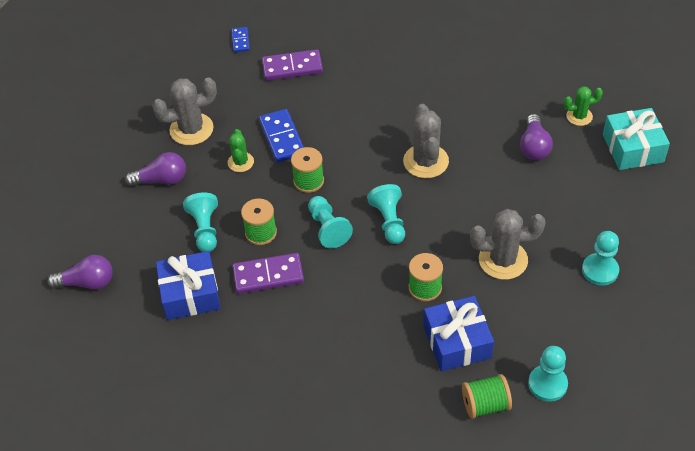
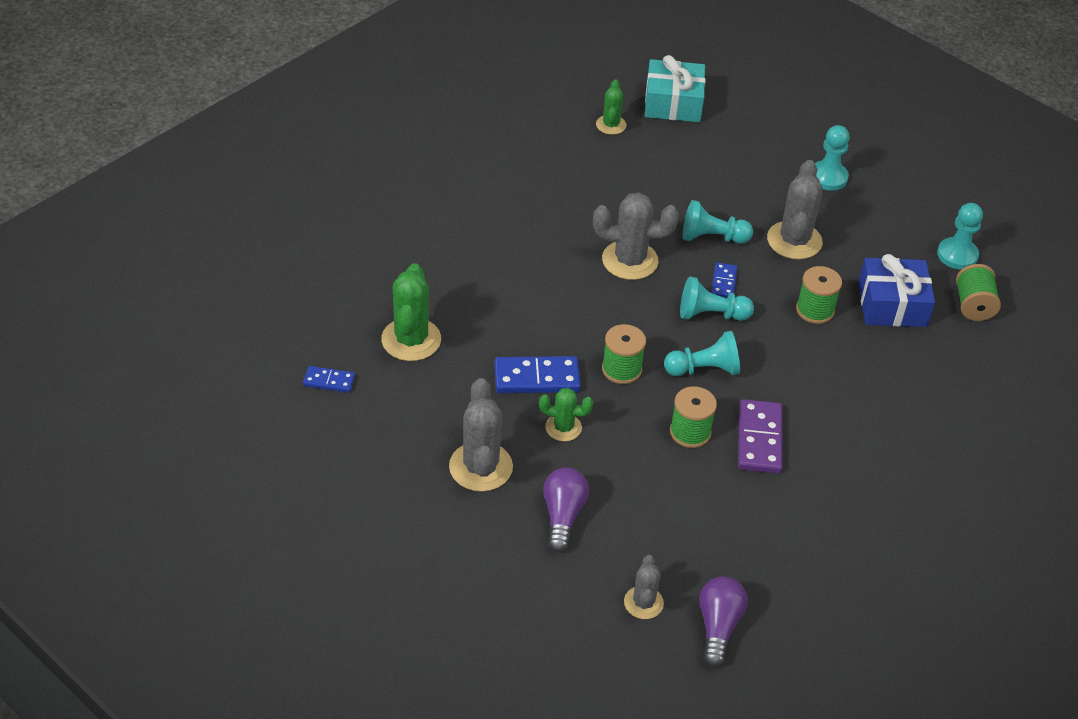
camera: 80 degrees left, 5 degrees down
blue gift [156,251,221,320] -> none
turquoise pawn [183,192,218,252] -> turquoise pawn moved to [683,200,753,244]
purple domino [262,49,323,81] -> green cactus [381,263,441,361]
purple light bulb [520,114,553,160] -> none
none -> grey cactus [624,555,664,619]
none -> blue domino [711,262,737,298]

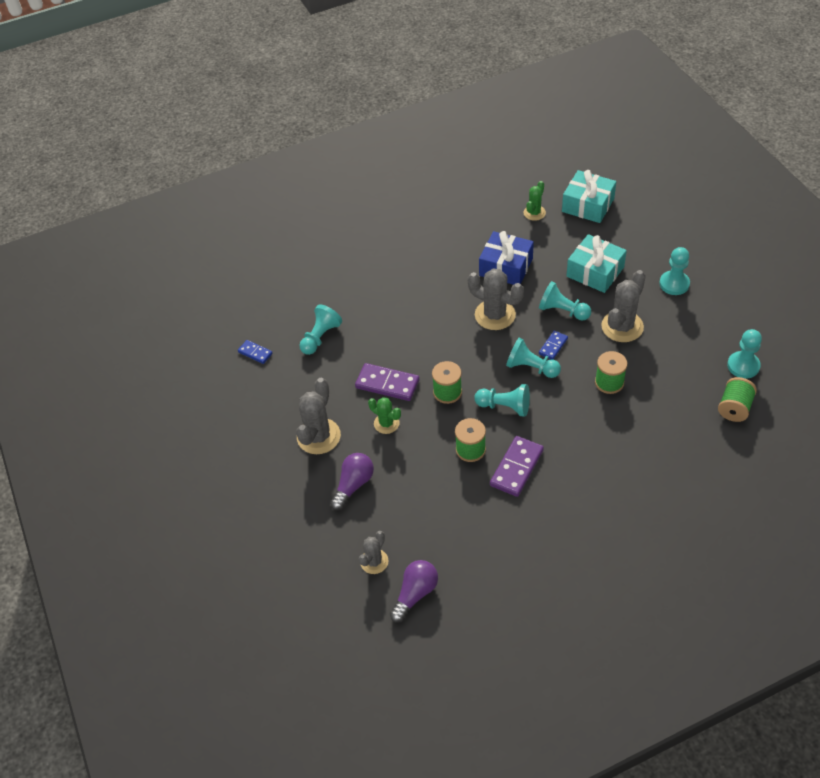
camera: 30 degrees right, 5 degrees up
green cactus [381,263,441,361] -> turquoise pawn [300,304,342,355]
blue domino [494,356,581,393] -> purple domino [355,363,419,401]
blue gift [858,254,935,327] -> blue gift moved to [479,231,534,285]
none -> turquoise gift [566,234,627,293]

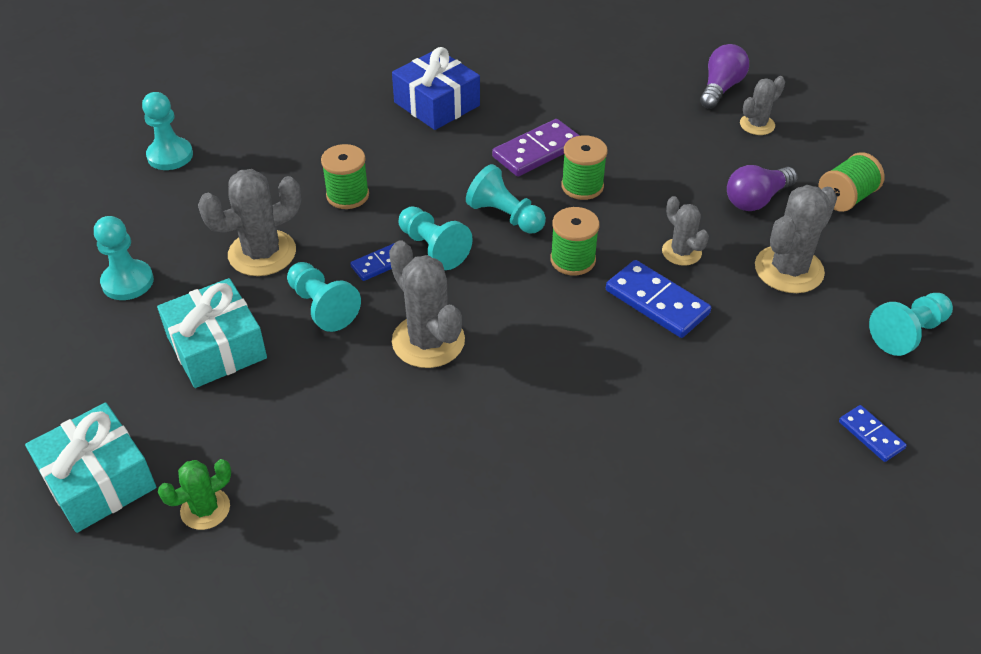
camera: 160 degrees left, 5 degrees down
turquoise pawn [300,304,342,355] -> turquoise pawn moved to [869,293,953,356]
purple domino [355,363,419,401] -> blue domino [606,260,711,338]
green cactus [368,397,401,434] -> grey cactus [662,196,709,266]
purple light bulb [390,560,438,623] -> purple light bulb turned 150 degrees clockwise [700,44,749,109]
blue gift [479,231,534,285] -> blue gift moved to [392,47,480,130]
green spool [718,377,757,422] -> green spool moved to [818,152,885,212]

